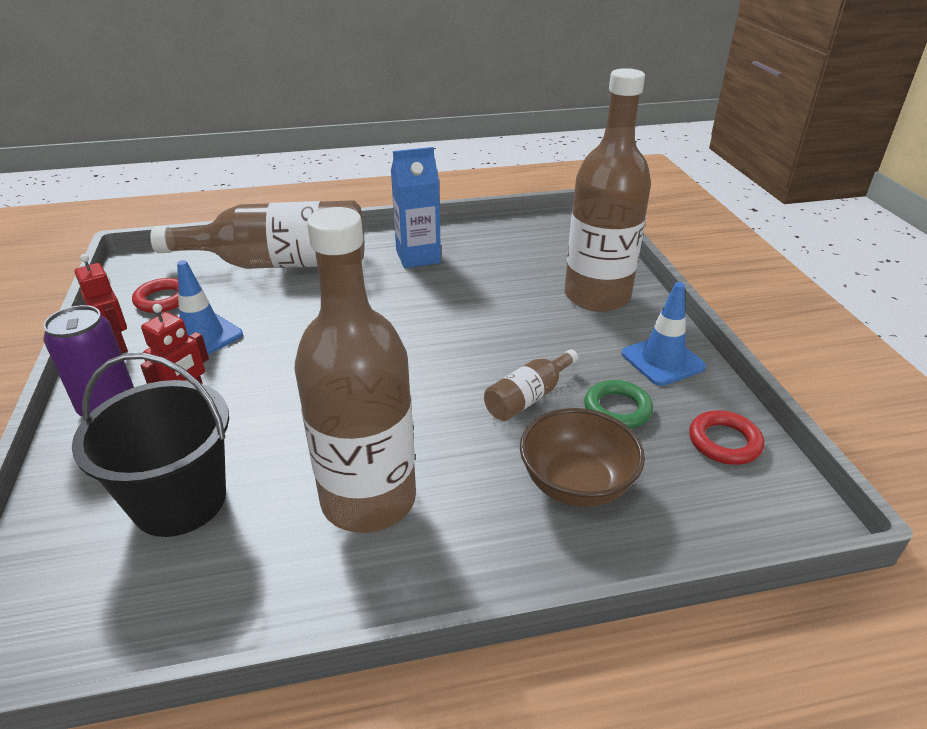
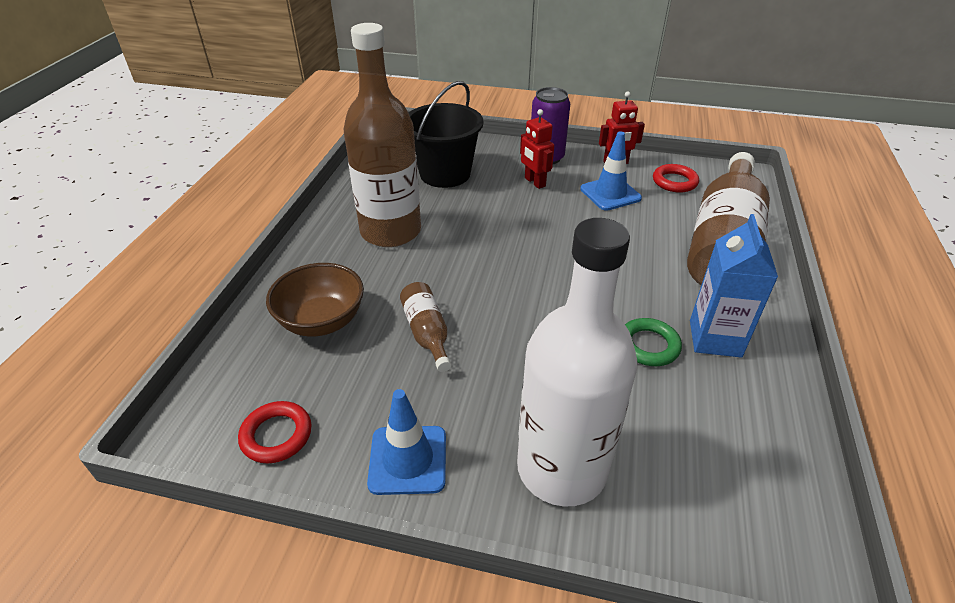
camera: 115 degrees right, 5 degrees up
brown bottle [564,68,651,312] -> white bottle [517,218,637,507]
green ring [584,380,653,429] -> green ring moved to [625,318,682,366]

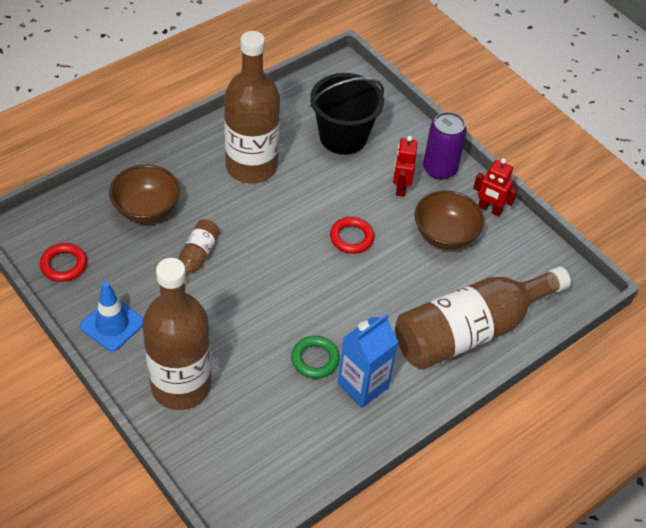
camera: 35 degrees right, 10 degrees up
white bottle [517,218,637,507] -> brown bottle [142,258,211,410]
blue traffic cone [580,131,642,211] -> brown bowl [414,191,484,249]
red ring [653,164,699,193] -> red ring moved to [330,217,374,254]

